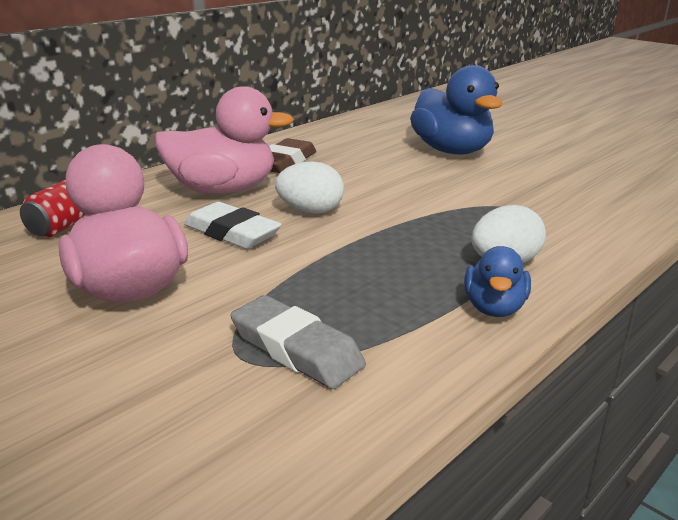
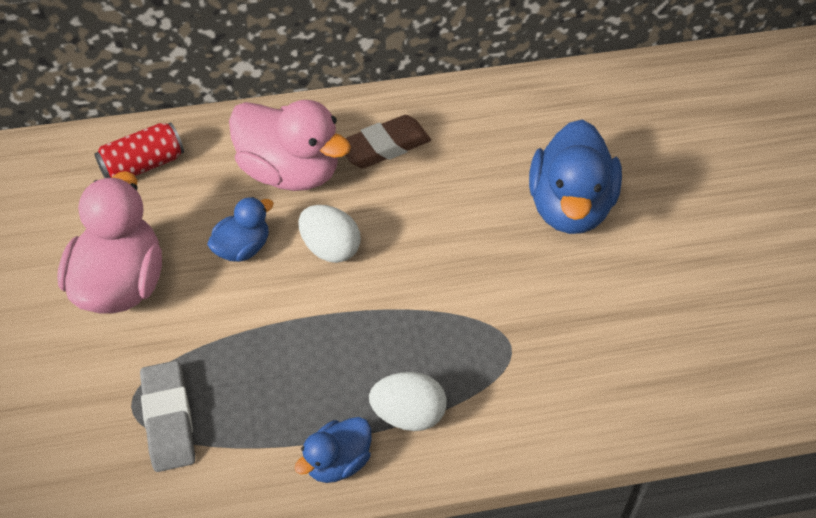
camera: 35 degrees right, 25 degrees up
white eraser [184,202,282,249] -> blue duck [207,197,274,262]

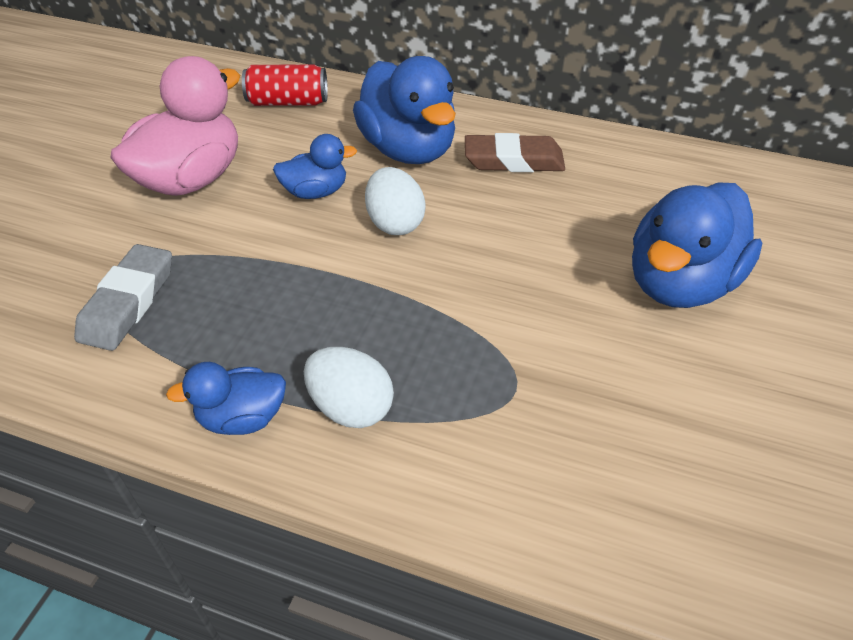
camera: 30 degrees right, 5 degrees down
pink duck [229,100,351,191] -> blue duck [353,56,456,164]

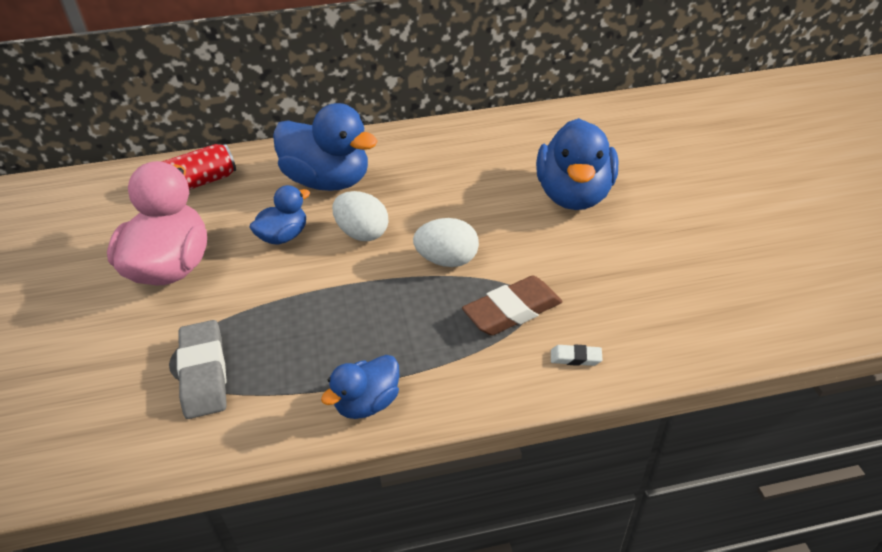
camera: 30 degrees left, 5 degrees down
white egg [304,347,394,428] -> white egg moved to [413,218,479,267]
brown eraser [465,133,565,172] -> brown eraser moved to [462,276,562,336]
none -> white eraser [551,344,602,366]

